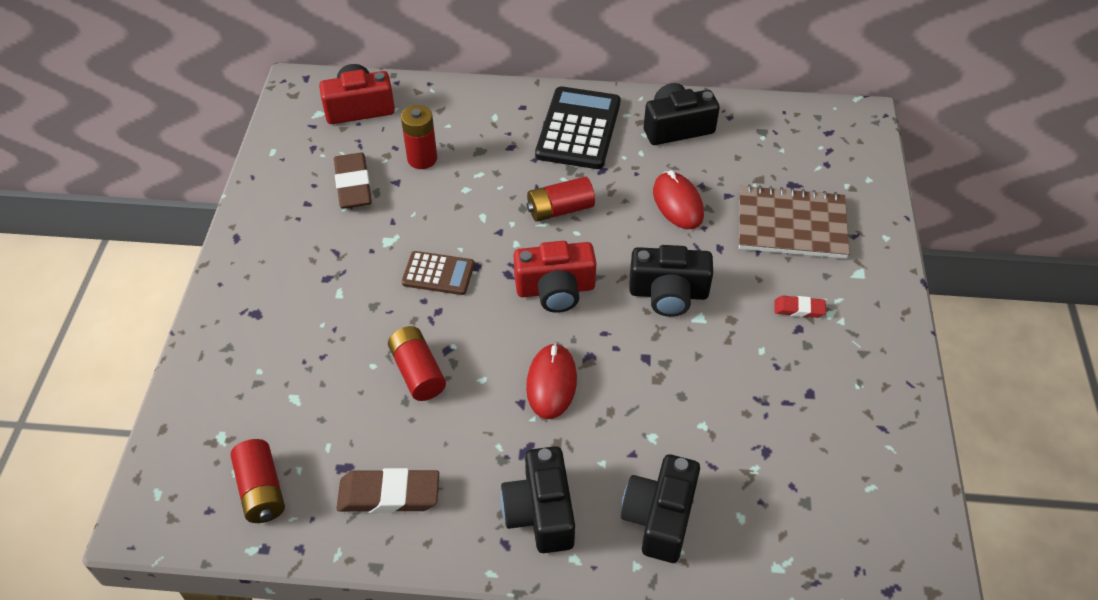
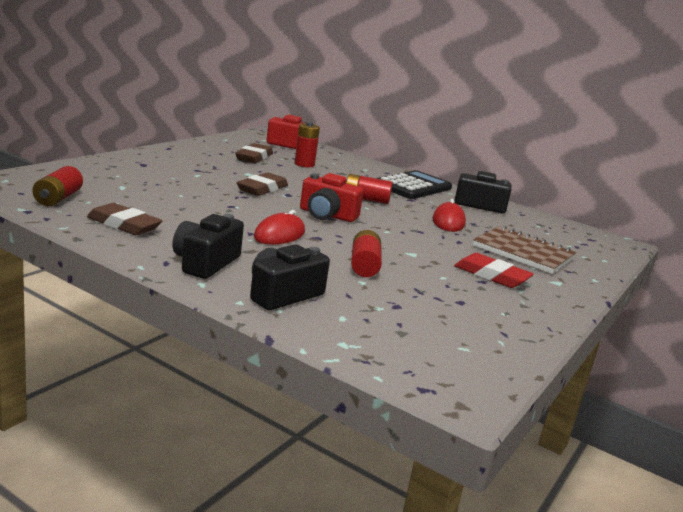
camera: 25 degrees right, 30 degrees down
red battery [388,326,446,401] -> red battery moved to [351,230,382,277]
brown calculator [402,251,474,295] -> brown eraser [237,172,288,196]
black camera [629,245,713,317] -> none
red eraser [774,296,826,318] -> red eraser [454,253,534,288], size x1.80

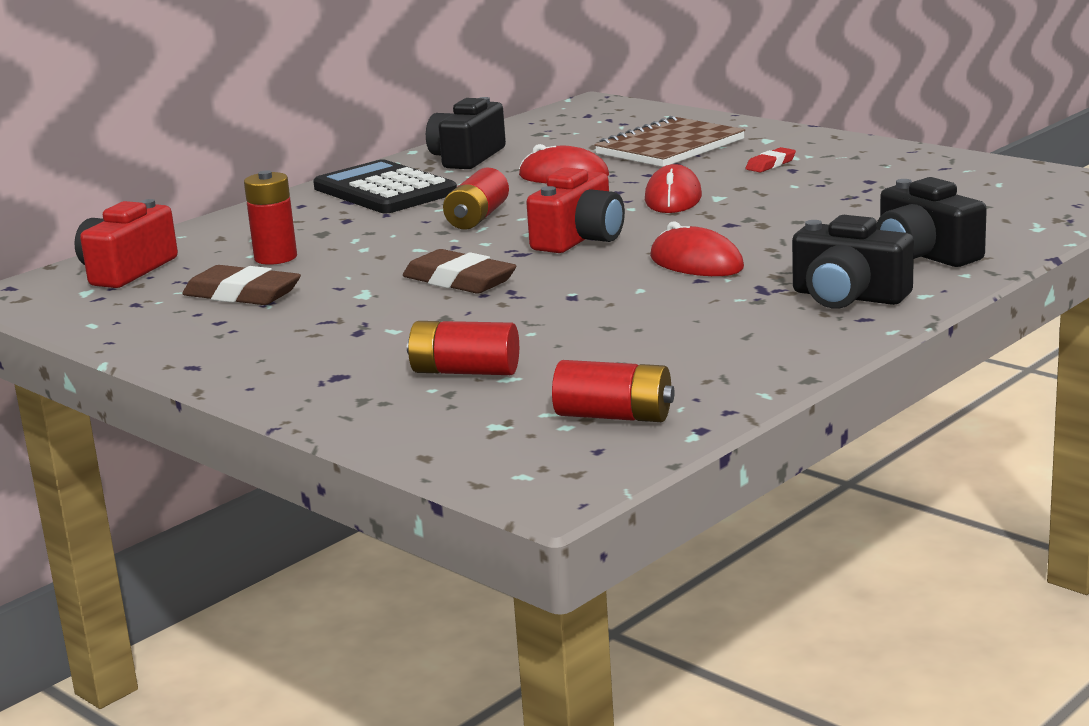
camera: 75 degrees left, 0 degrees up
brown eraser [87,203,163,235] -> none
red battery [351,230,382,277] -> red battery moved to [407,321,519,375]
red eraser [454,253,534,288] -> red eraser [745,147,796,172], size x0.55
none -> red mouse [645,164,702,213]

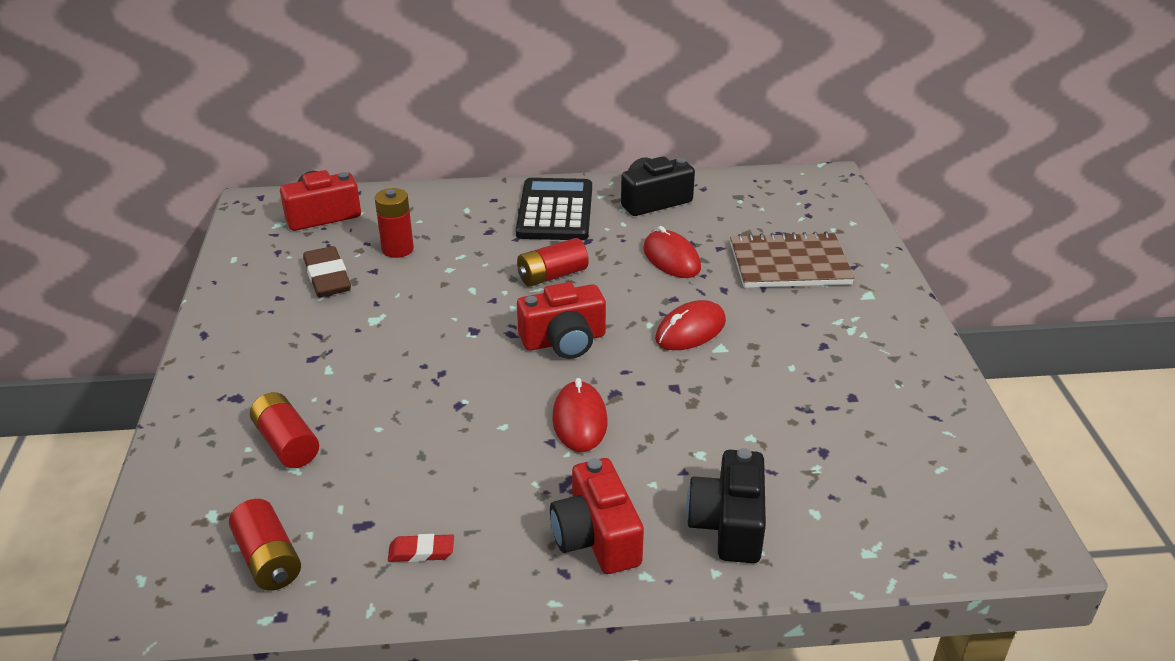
camera: 40 degrees right, 15 degrees up
brown eraser [403,249,516,294] -> none
red eraser [745,147,796,172] -> red eraser moved to [388,534,454,562]
black camera [792,215,914,309] -> red camera [550,458,644,574]

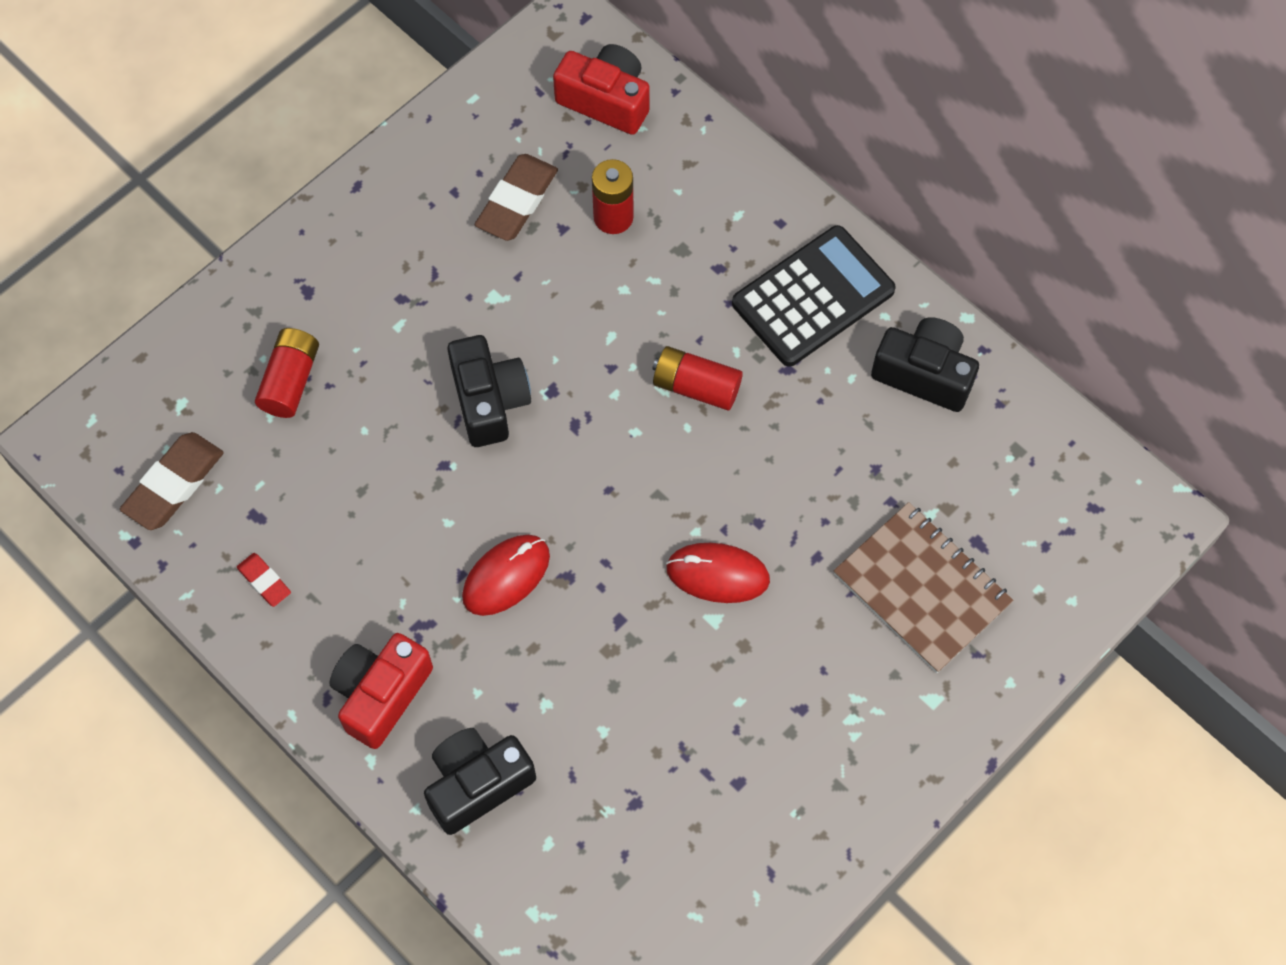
camera: 50 degrees right, 30 degrees up
red battery [229,499,301,591] -> brown eraser [120,432,223,530]
red camera [517,282,606,359] -> none
red mouse [643,226,701,278] -> none
none -> black camera [447,335,531,447]

